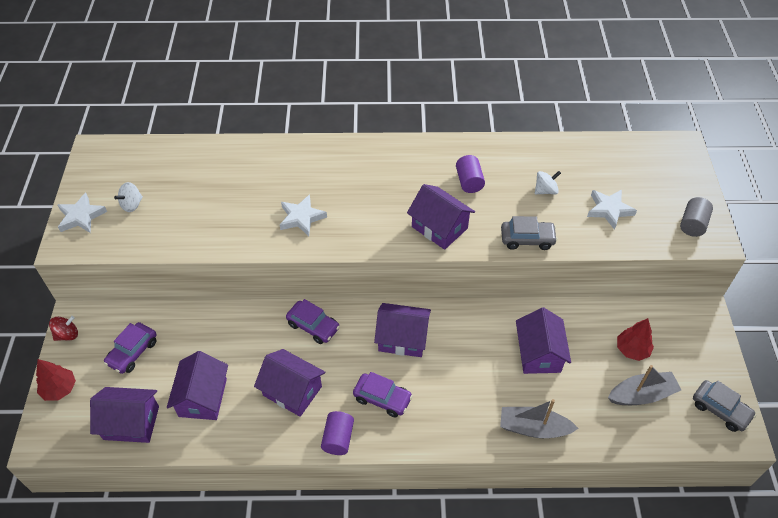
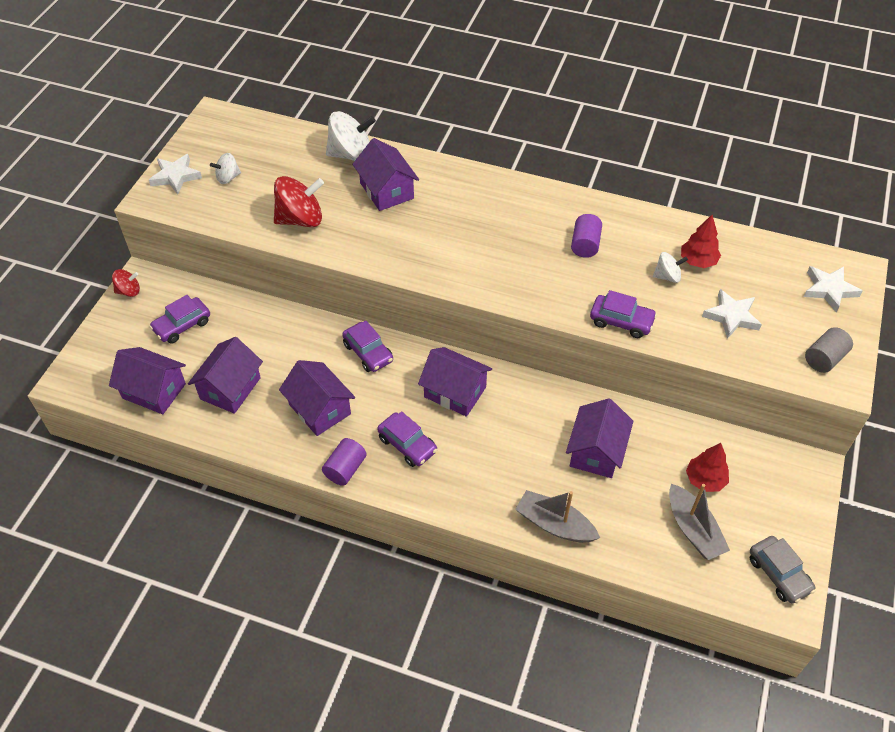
camera: 20 degrees right, 0 degrees up
red tree [36,359,76,401] -> red tree moved to [681,215,721,268]
white star [280,194,327,236] -> white star moved to [804,266,862,312]
purple house [407,184,475,250] -> purple house moved to [352,138,419,211]
grey car [501,216,558,250] -> purple car [590,290,657,338]
grey boat [608,365,681,405] -> grey boat turned 60 degrees clockwise [669,484,730,560]
none -> red spinning top [274,176,324,227]
none -> white spinning top [326,111,376,161]

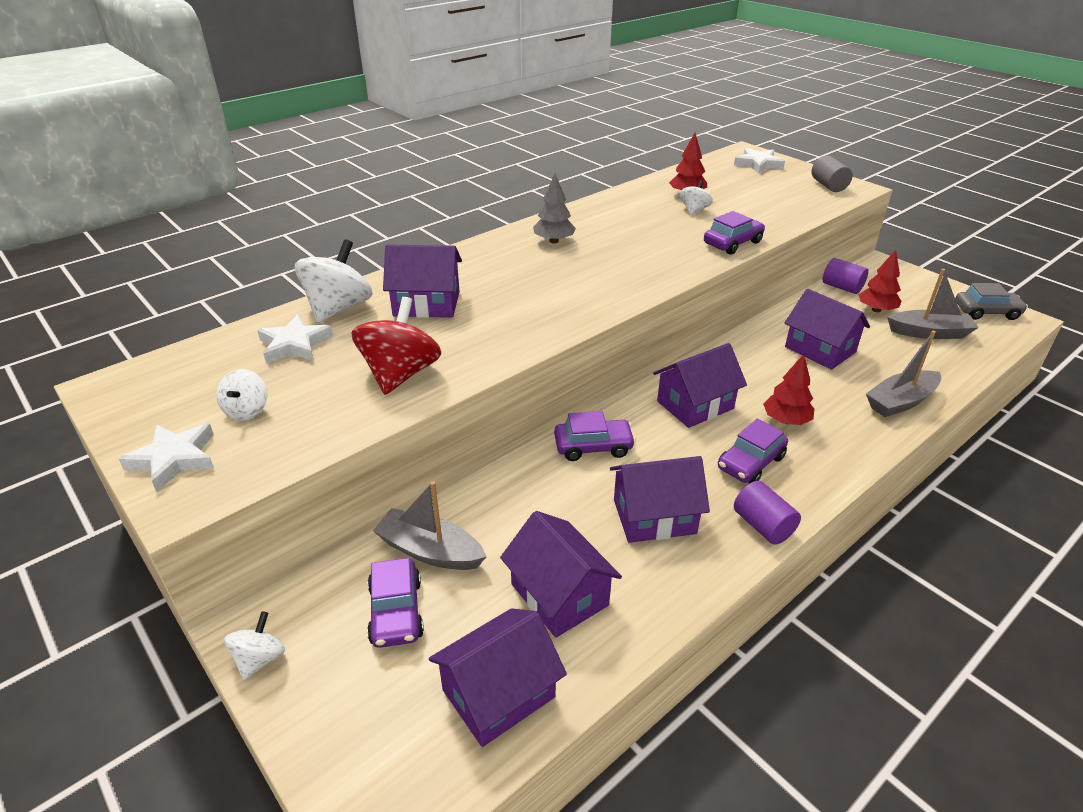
camera: 60 degrees left, 15 degrees down
red spinning top [112,269,140,297] -> white spinning top [224,611,285,680]
purple car [377,411,437,467] -> purple car turned 150 degrees clockwise [718,419,788,484]
purple cylinder [571,214,602,258] -> purple cylinder moved to [823,258,868,294]
white star [702,289,762,339] -> white star moved to [257,314,333,364]
none -> grey boat [373,481,487,570]
none -> grey tree [533,174,576,243]
none -> red tree [763,354,814,425]

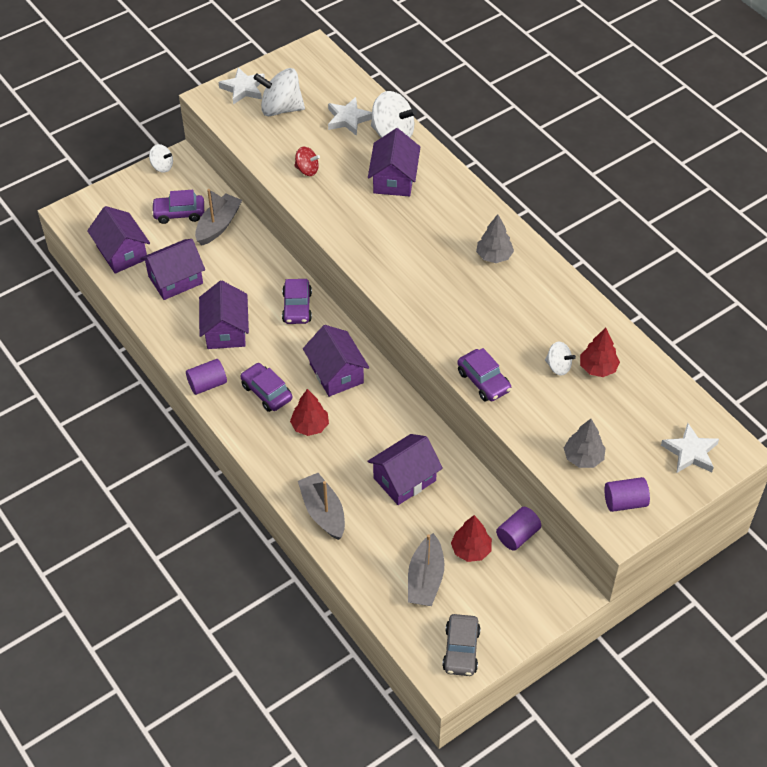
camera: 95 degrees right, 15 degrees up
white spinning top [217,369,268,421] -> white spinning top [253,68,305,116], size x1.85
red spinning top [351,297,441,395] -> red spinning top [295,147,320,176], size x0.54
grey cylinder [812,155,853,192] -> purple cylinder [604,477,650,512]
none -> grey tree [564,419,605,468]

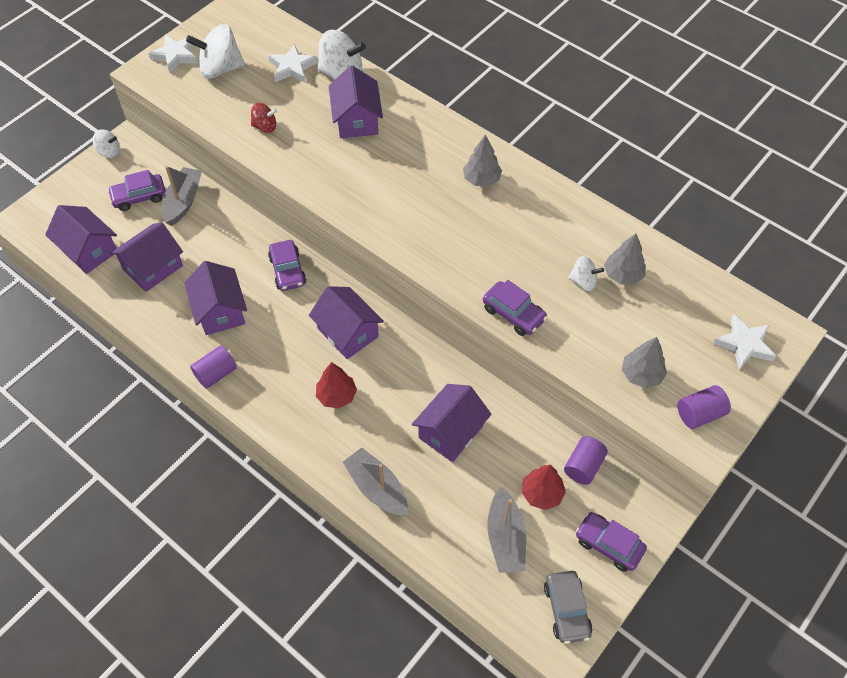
camera: 15 degrees left, 5 degrees up
purple car [240,363,292,412] -> purple car moved to [576,512,647,572]
red tree [580,328,620,377] -> grey tree [604,233,646,284]

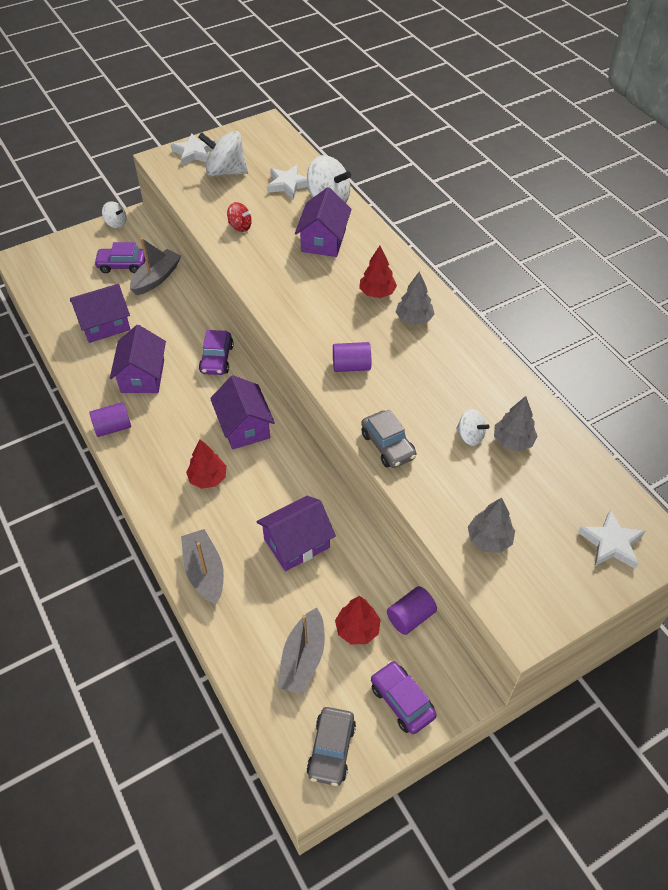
camera: 20 degrees right, 5 degrees down
purple house [45,205,117,274] -> none
purple car [483,280,548,336] -> grey car [361,410,417,468]
purple cylinder [677,385,731,429] -> purple cylinder moved to [333,342,371,372]
none -> red tree [359,246,397,298]

